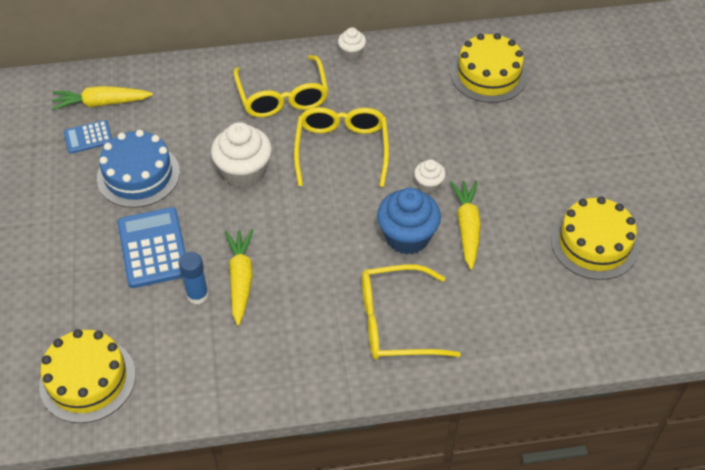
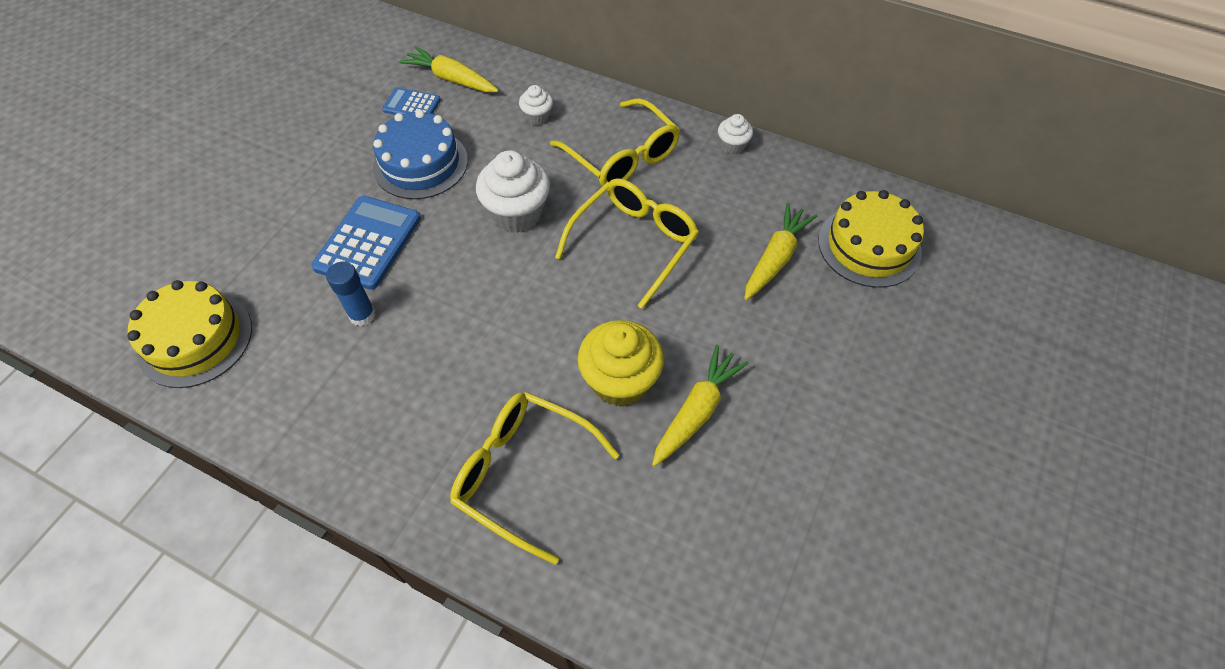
camera: 35 degrees right, 5 degrees up
yellow carrot [225,229,253,326] -> yellow carrot moved to [744,203,817,300]
yellow glasses [233,55,329,117] -> yellow glasses turned 60 degrees counterclockwise [550,98,680,186]
blue cupcake [377,188,441,255] -> yellow cupcake [578,320,664,406]
white cupcake [414,159,446,193] -> white cupcake moved to [519,85,553,125]
yellow cake [551,197,639,280] -> none

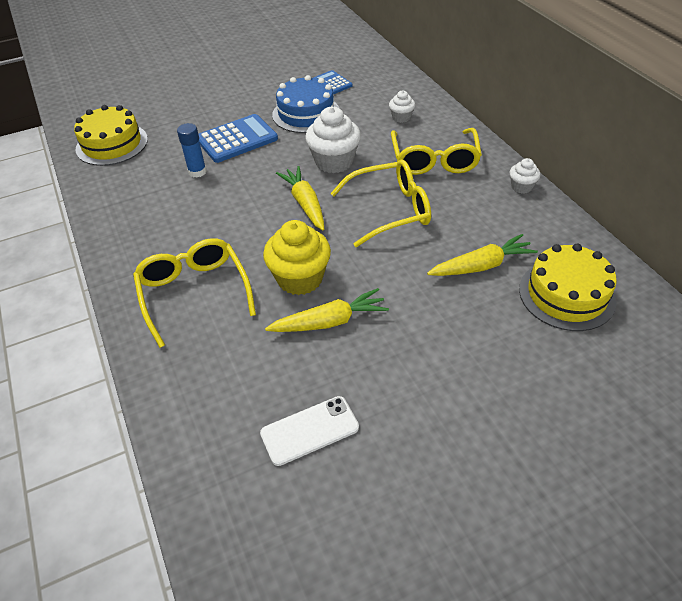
camera: 40 degrees right, 10 degrees down
yellow carrot [399,46,499,92] -> yellow carrot moved to [276,166,324,230]
none -> white phone [260,396,359,466]

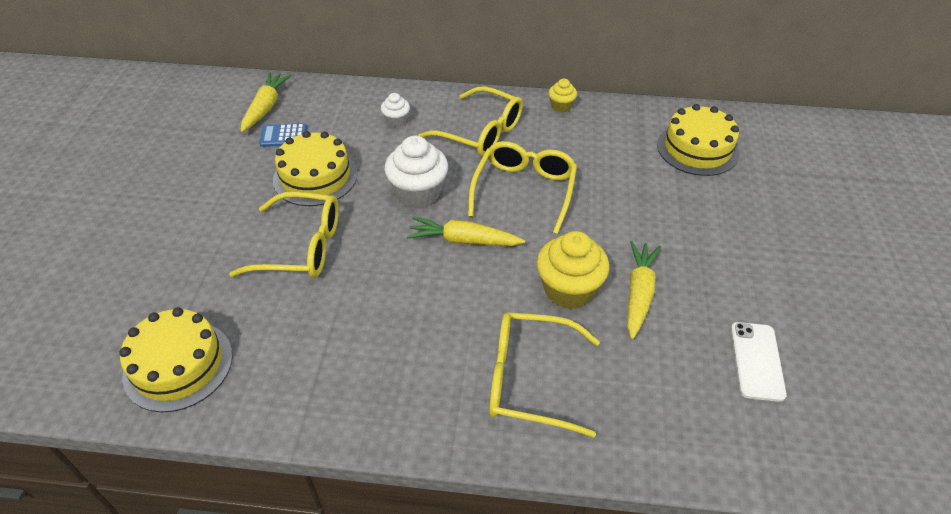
camera: 60 degrees left, 0 degrees up
blue glue stick [177,123,207,178] -> none
blue calculator [199,114,278,163] -> yellow glasses [229,192,339,278]
blue cake [272,75,340,133] -> yellow cake [273,131,358,206]
yellow carrot [427,234,538,276] -> yellow carrot moved to [241,72,291,132]
white cupcake [510,158,540,194] -> yellow cupcake [548,79,577,112]

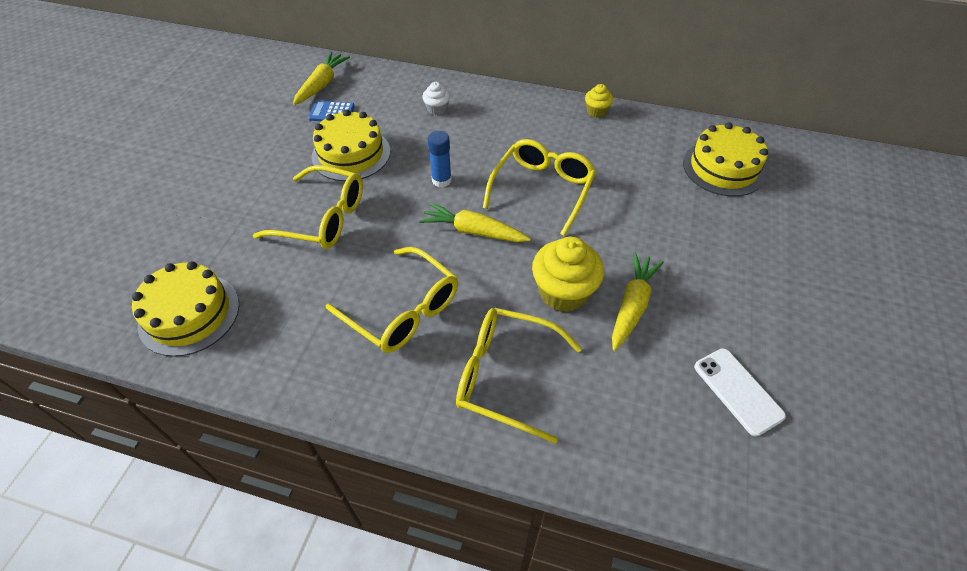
camera: 10 degrees right, 5 degrees up
white cupcake [385,136,448,208] -> blue glue stick [427,131,452,187]
yellow glasses [418,86,523,157] -> yellow glasses moved to [326,247,458,353]
white phone [731,322,787,402] -> white phone turned 45 degrees counterclockwise [694,348,786,437]

